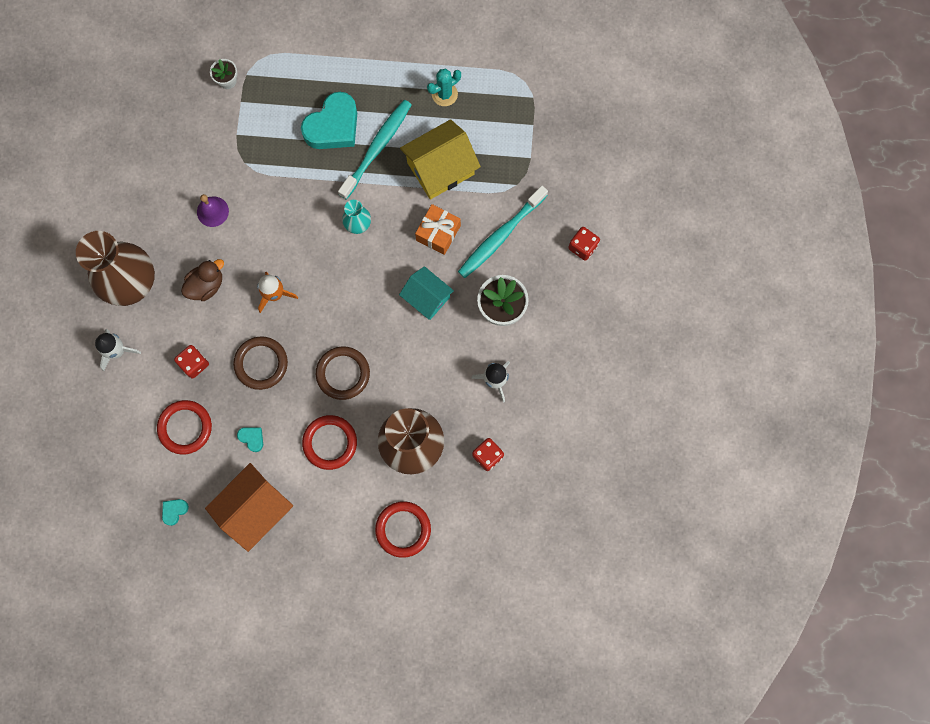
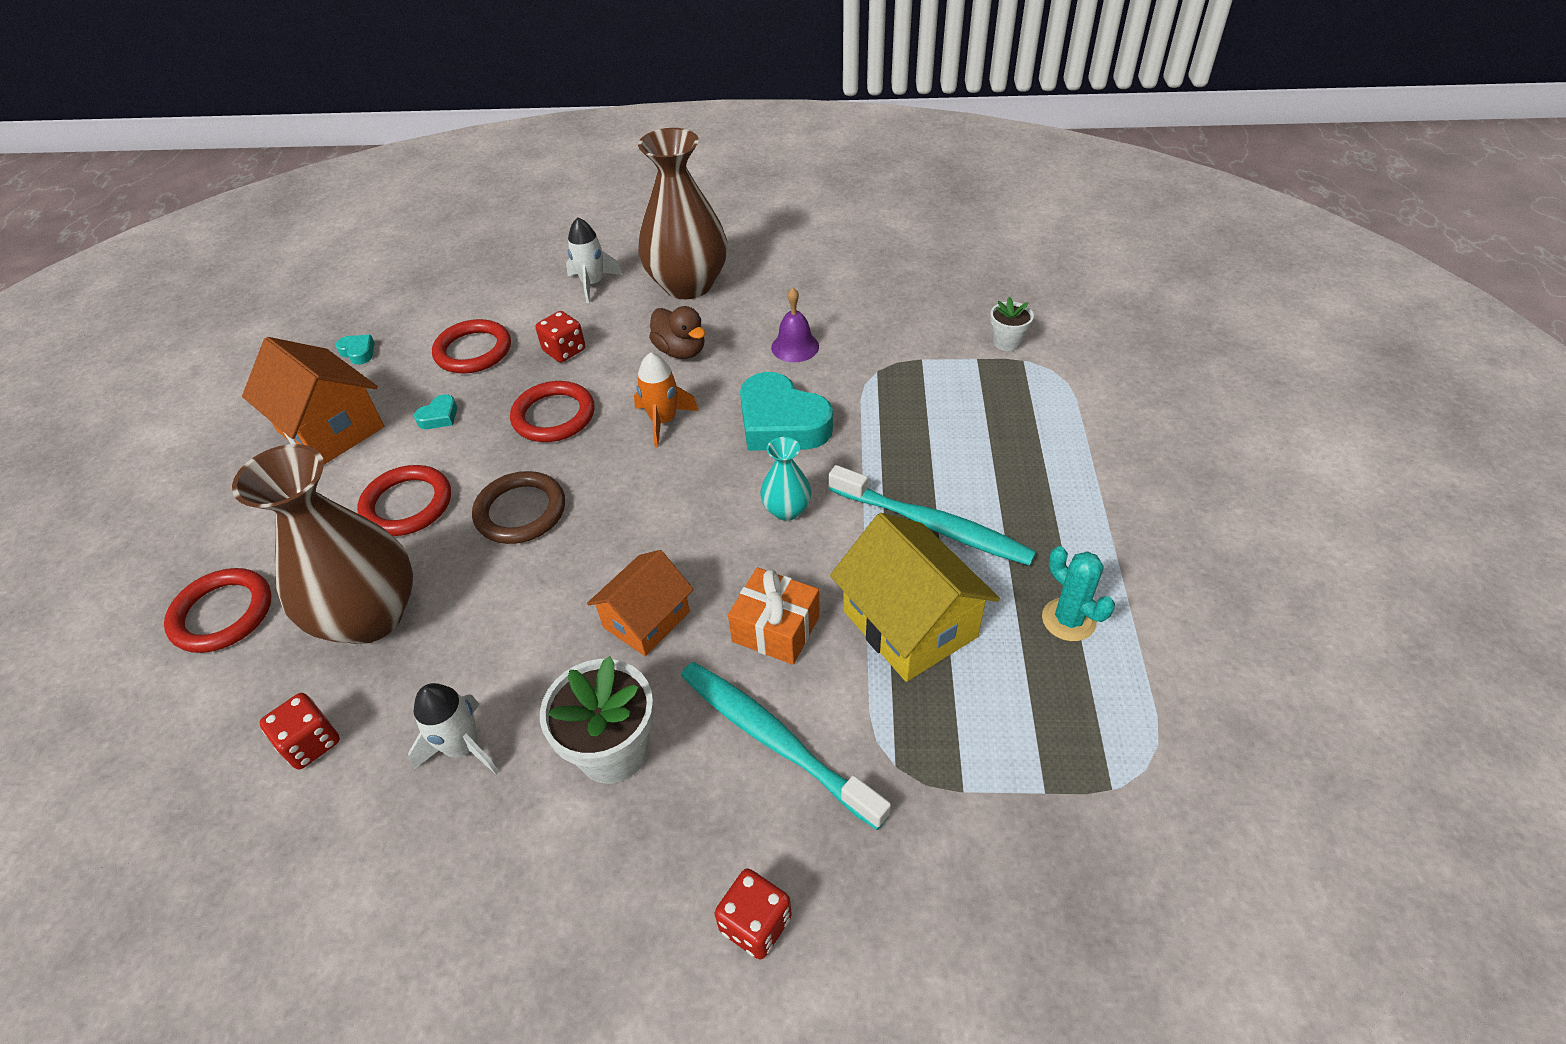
camera: 90 degrees right, 30 degrees down
brown ring [233,336,288,390] -> red ring [510,381,595,442]
turquoise heart [301,92,357,149] -> turquoise heart moved to [740,372,833,451]
turquoise house [399,266,454,320] -> orange house [587,550,694,656]

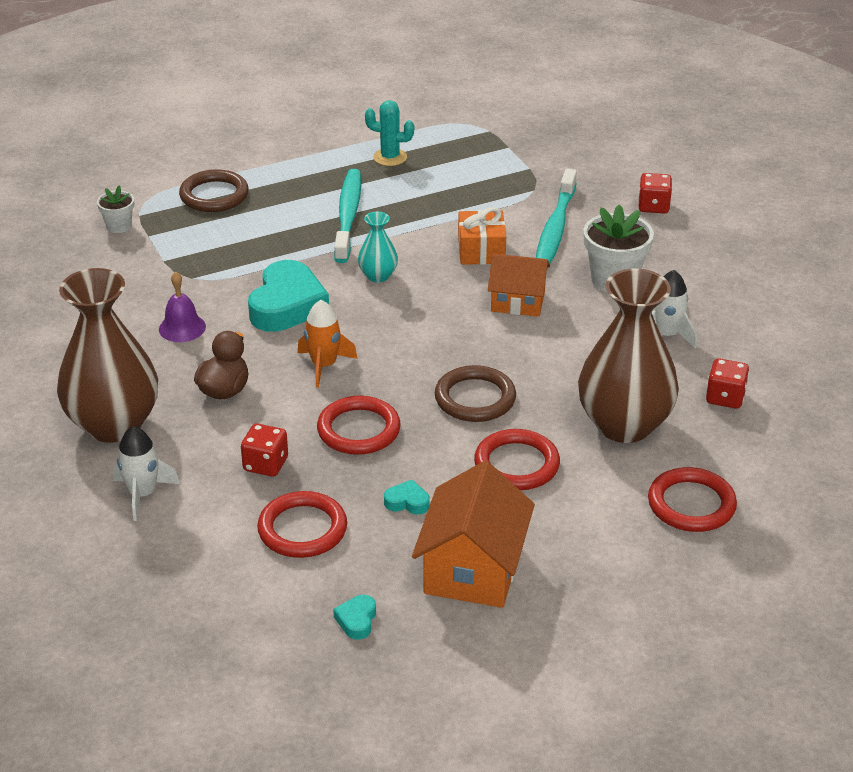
camera: 120 degrees left, 10 degrees down
yellow house [830,513,1000,682] -> none
turquoise cactus [1042,546,1115,641] -> turquoise cactus turned 75 degrees clockwise [365,100,414,166]
none -> brown ring [179,169,249,212]

